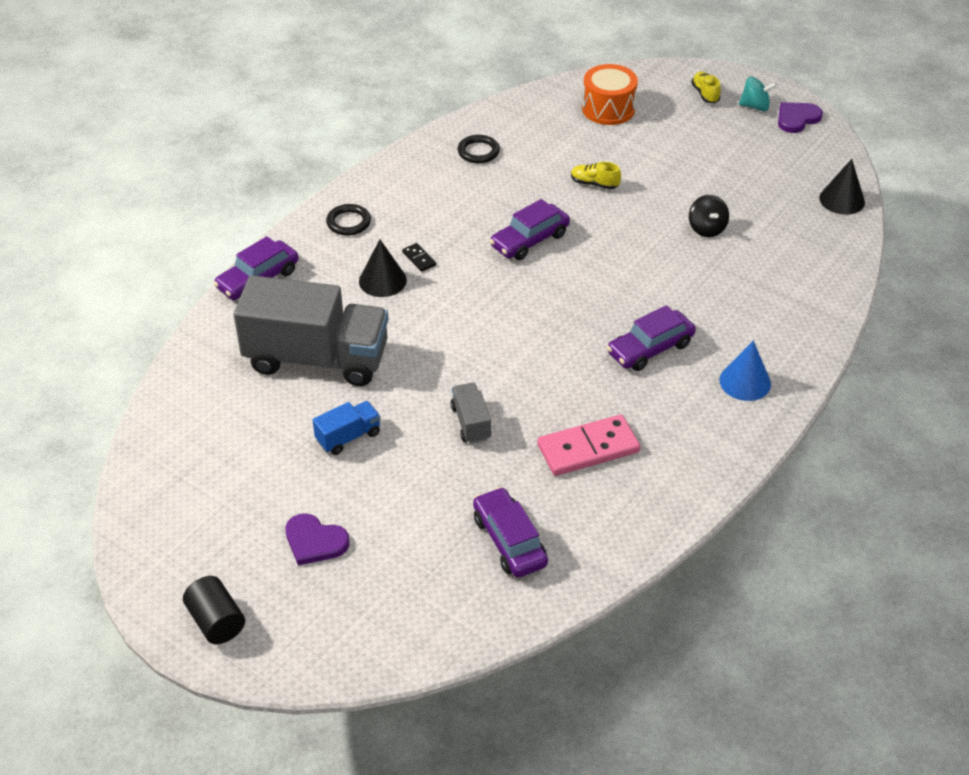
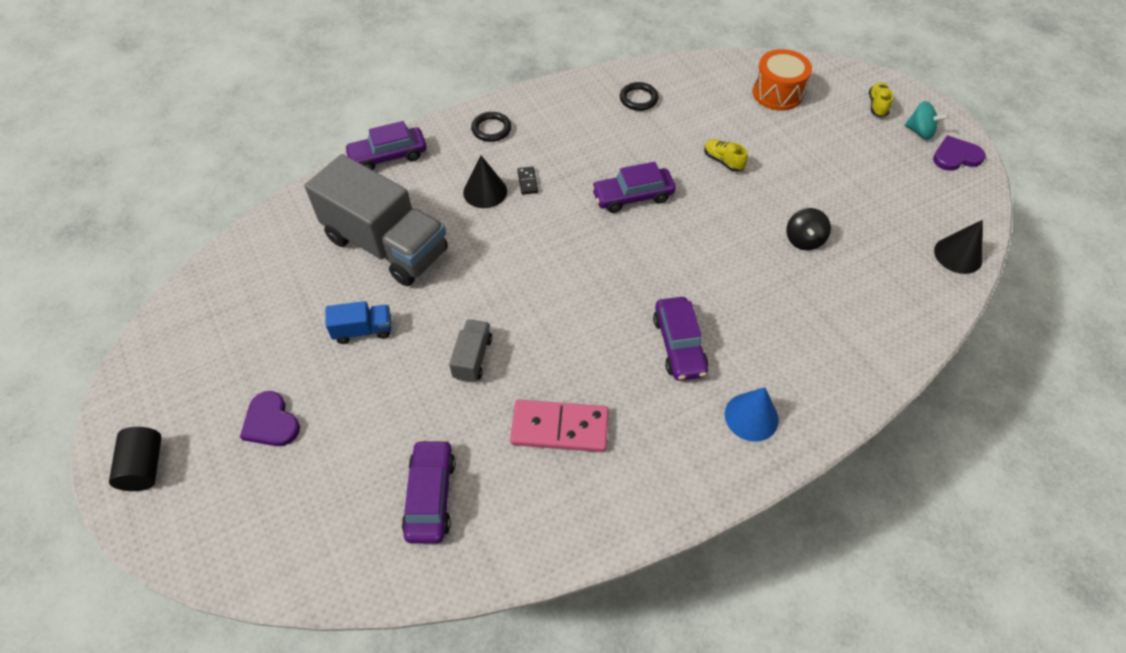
camera: 25 degrees right, 10 degrees up
purple car [607,305,696,371] -> purple car turned 90 degrees counterclockwise [653,297,708,381]

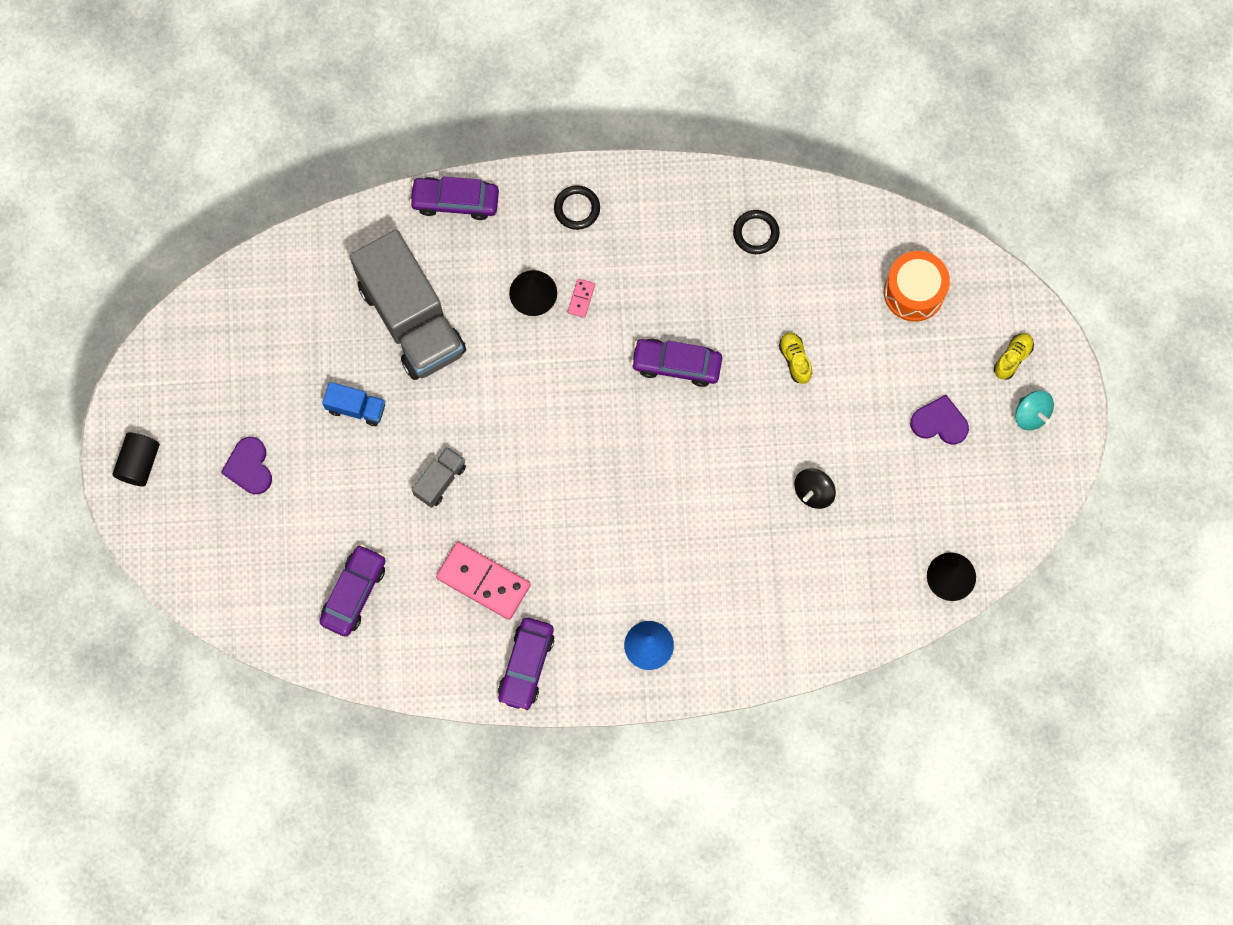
camera: 25 degrees right, 20 degrees up
black domino [517,167,538,195] -> pink domino [568,279,595,318]
purple car [653,297,708,381] -> purple car moved to [498,618,554,712]
purple heart [933,135,986,171] -> purple heart moved to [910,395,969,444]

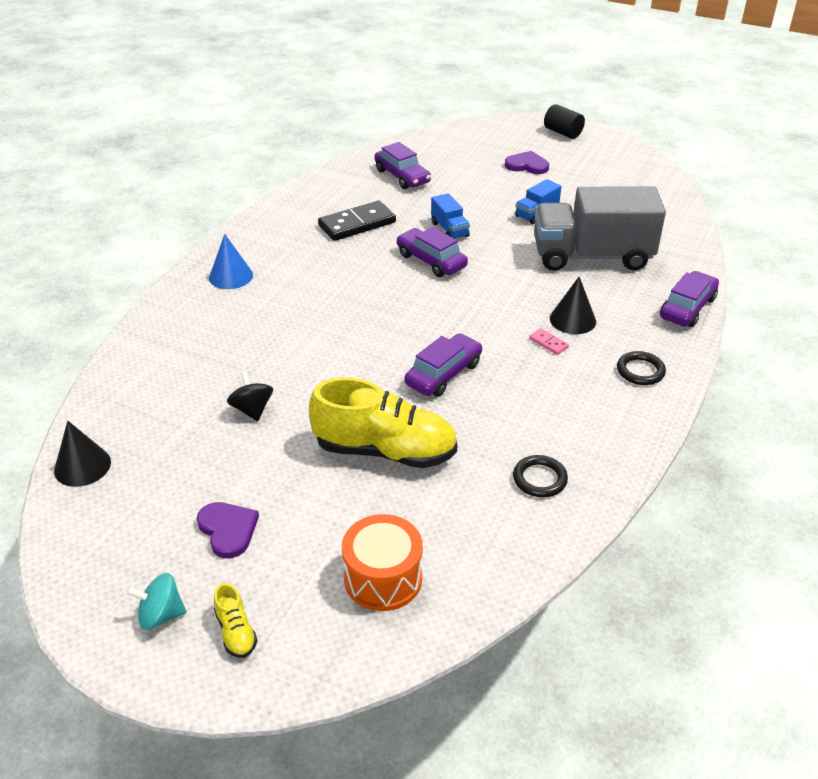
camera: 120 degrees right, 35 degrees down
grey truck [412,447,466,508] -> blue truck [431,193,470,239]
pink domino [436,542,531,620] -> black domino [318,201,396,241]
purple car [498,618,554,712] -> purple car moved to [396,227,468,277]
yellow shoe [779,332,812,384] -> yellow shoe [309,377,458,468], size x2.35
purple heart [910,395,969,444] -> purple heart turned 75 degrees counterclockwise [197,502,259,558]

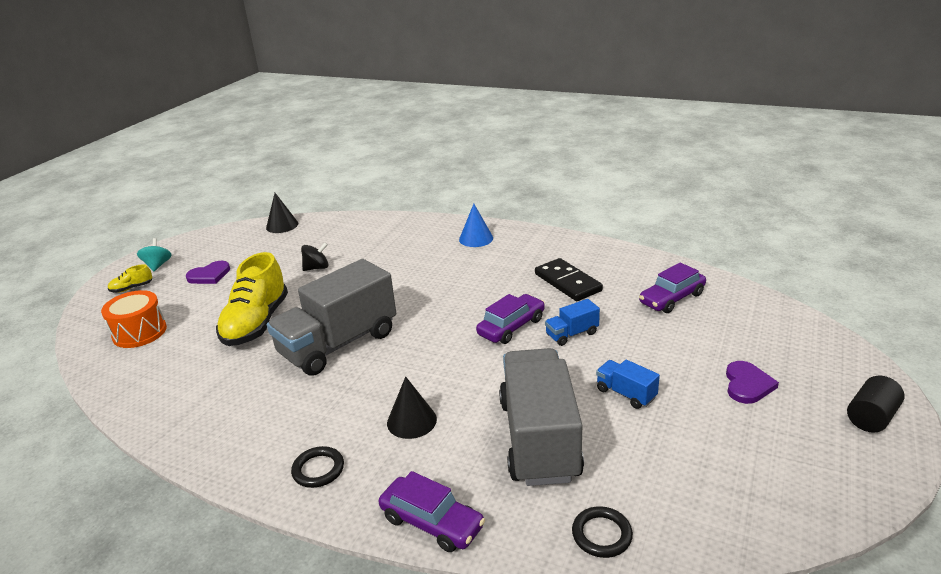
camera: 90 degrees right, 10 degrees down
purple car [405,333,483,397] -> grey truck [267,259,396,376]
black ring [513,455,568,497] -> black ring moved to [572,506,633,558]
pink domino [529,328,569,355] -> none

